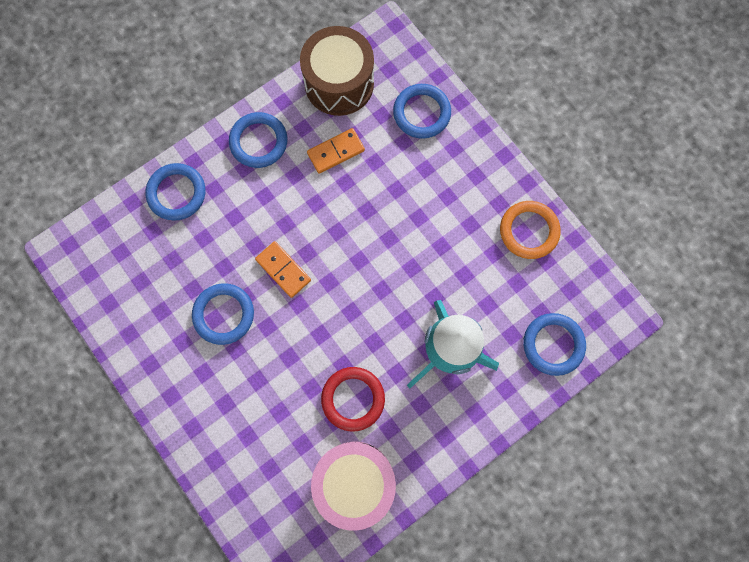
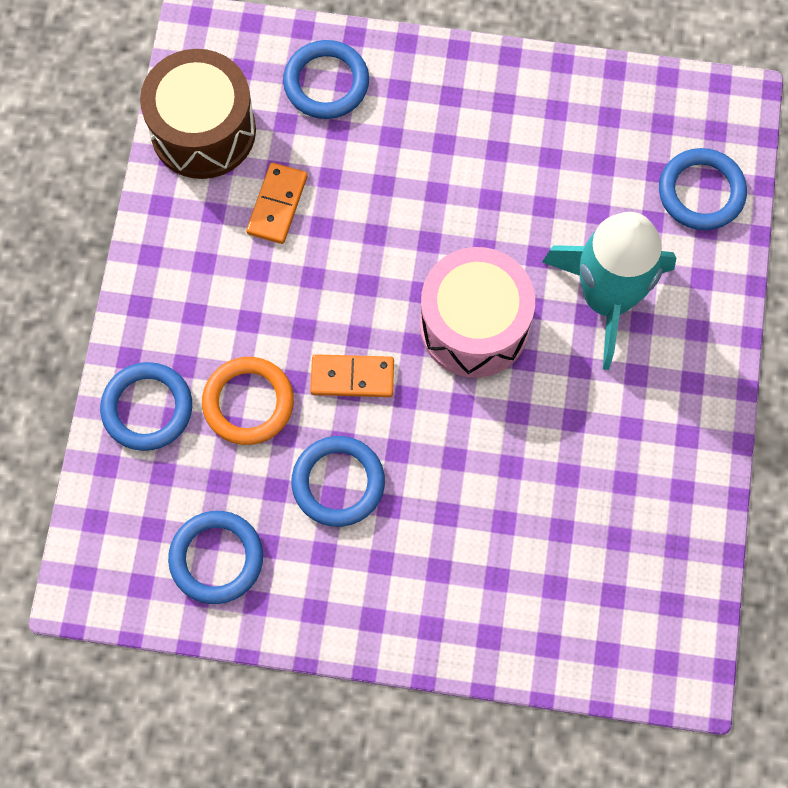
camera: 45 degrees left, 5 degrees down
blue ring [229,112,288,168] -> blue ring moved to [168,511,263,604]
pink drum [311,441,396,531] -> pink drum moved to [420,247,535,378]
red ring [321,367,385,432] -> none
orange ring [500,201,561,259] -> orange ring moved to [202,357,294,445]

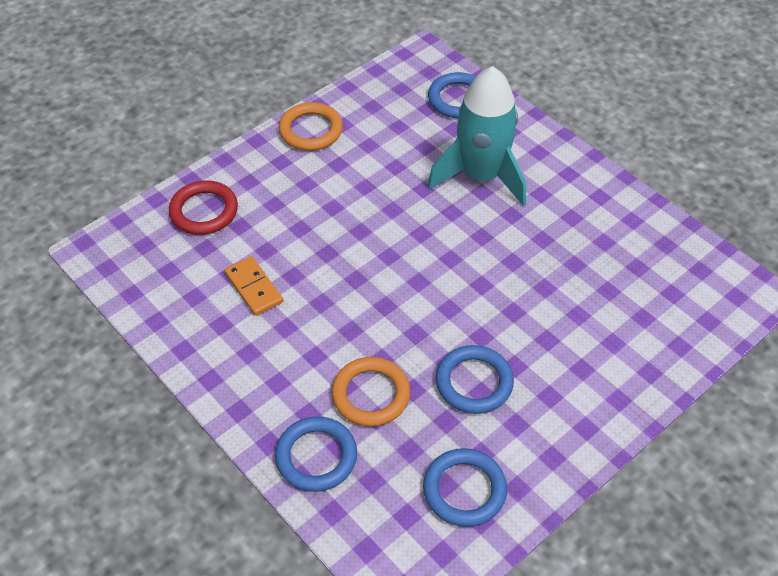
camera: 50 degrees left, 20 degrees down
brown drum [140,49,256,179] -> none
blue ring [283,40,369,119] -> red ring [169,180,238,235]
orange domino [310,354,394,397] -> none
pink drum [420,247,535,378] -> none
none -> orange ring [279,102,343,151]

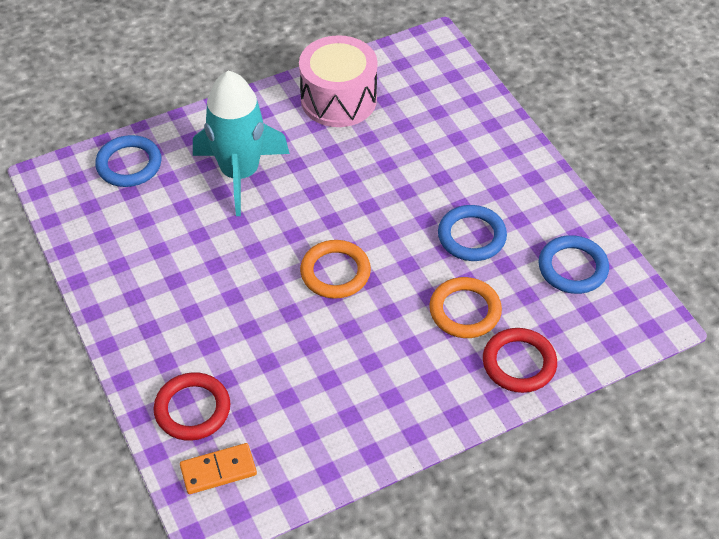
camera: 75 degrees left, 0 degrees up
orange domino [225,256,283,316] -> orange domino moved to [180,443,257,494]
blue ring [275,416,357,492] -> red ring [483,328,557,393]
orange ring [279,102,343,151] -> orange ring moved to [300,240,371,299]
none -> pink drum [299,35,377,127]

